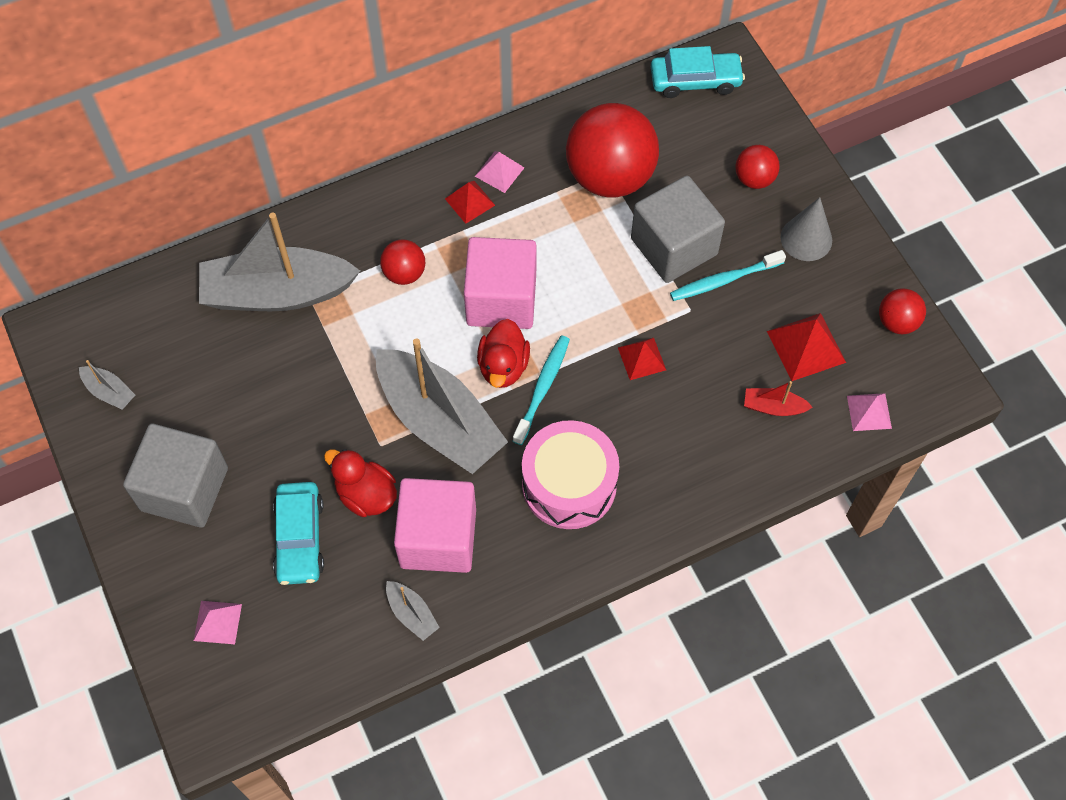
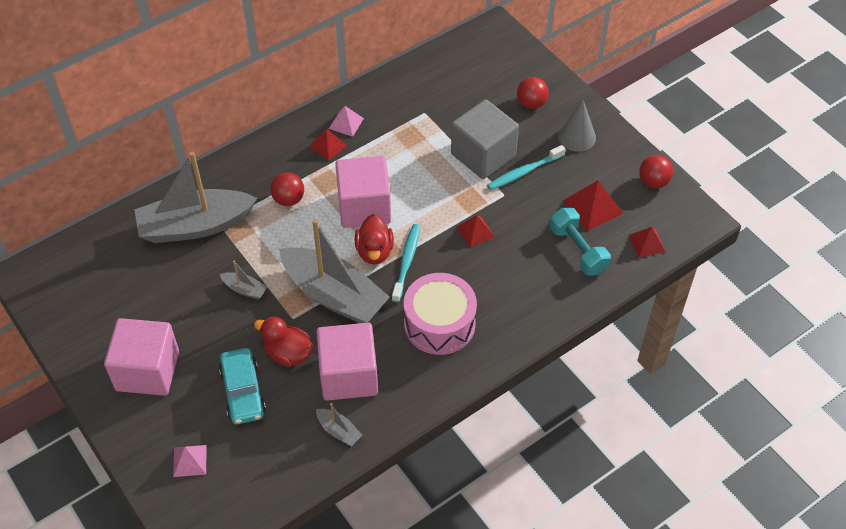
camera: 10 degrees left, 10 degrees down
grey boat [79,360,135,410] -> grey boat moved to [220,261,267,300]
grey cube [123,424,228,528] -> pink cube [104,318,179,396]
red ball [566,103,659,197] -> none
turquoise car [651,46,745,98] -> none
red boat [744,381,812,416] -> turquoise dumbbell [550,207,611,276]
pink pyramid [847,393,892,431] -> red pyramid [629,227,666,258]

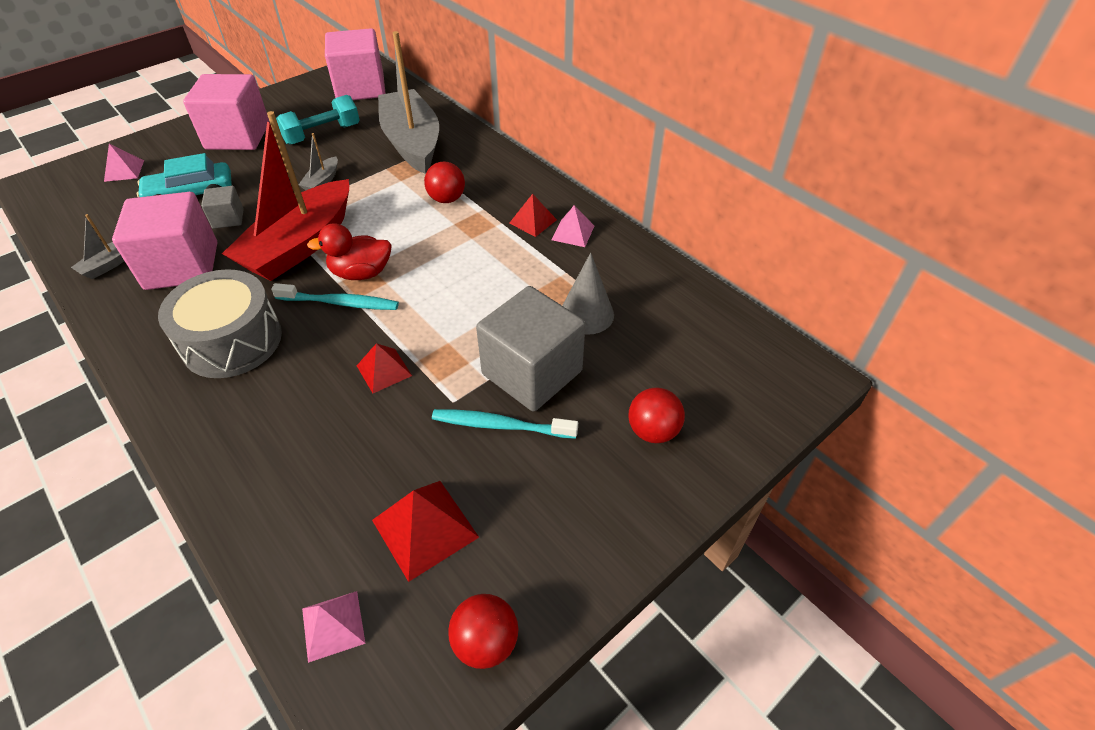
camera: 85 degrees right, 5 degrees down
red duck [254,316,314,367] -> grey cube [201,186,244,229]
grey boat [279,219,390,323] -> red boat [222,111,349,281]
pink cube [335,156,391,228] -> pink cube moved to [325,28,385,100]
pink drum [404,273,477,355] -> grey drum [158,269,282,378]
turquoise toothbrush [487,145,566,190] -> turquoise toothbrush turned 45 degrees counterclockwise [432,409,578,439]
turquoise dumbbell [550,207,611,276] -> turquoise dumbbell moved to [276,95,360,145]
grey cone [558,100,596,152] -> grey cone moved to [562,253,614,335]
red pyramid [629,227,666,258] -> pink pyramid [302,591,366,663]

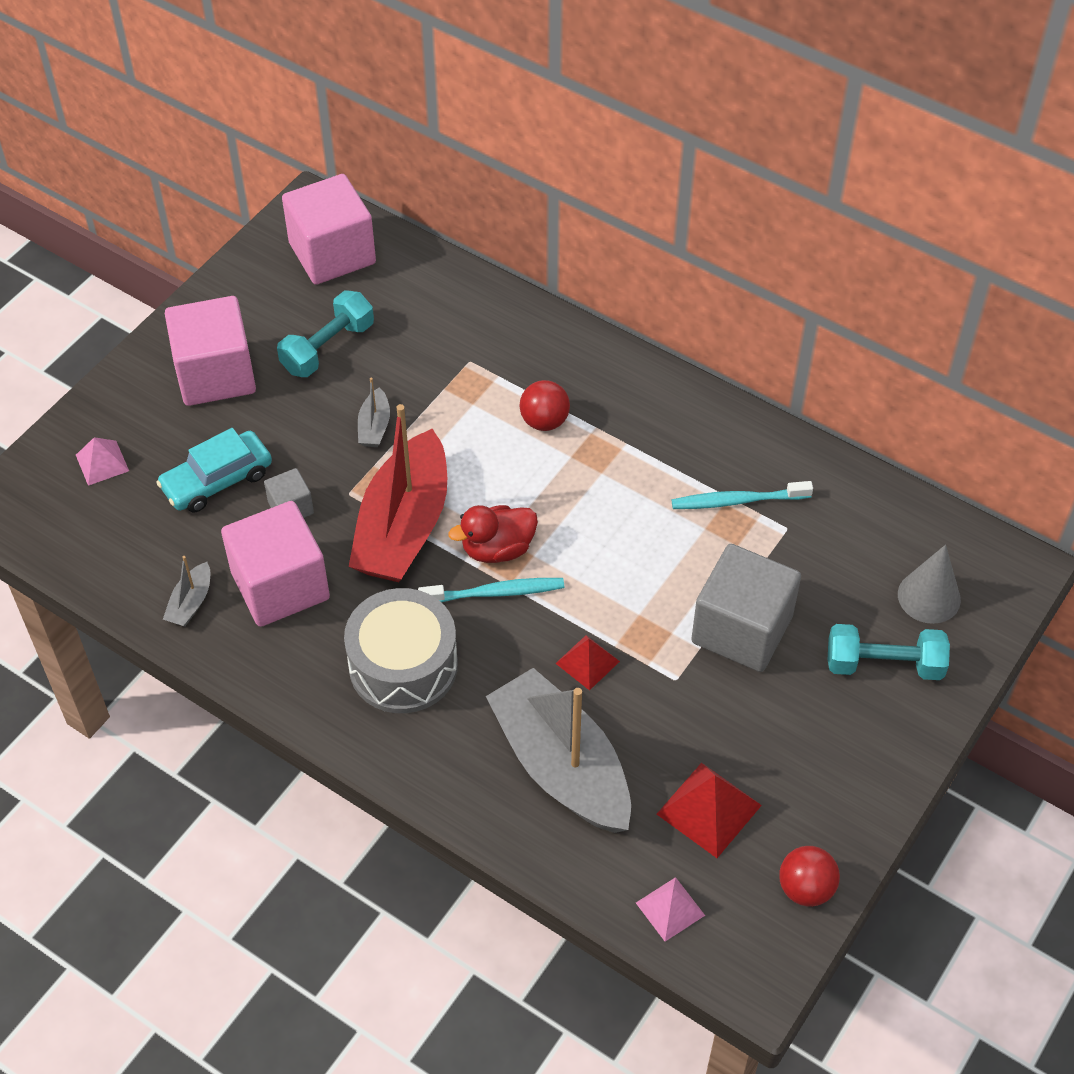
camera: 15 degrees left, 5 degrees up
grey boat [378,31,439,174] -> grey boat moved to [486,668,631,833]
turquoise toothbrush [432,409,578,439] -> turquoise toothbrush moved to [672,481,813,509]
red pyramid [509,194,557,237] -> none
pink pyramid [552,205,594,247] -> none
grey cone [562,253,614,335] -> grey cone moved to [898,545,961,624]
red ball [629,388,685,443] -> turquoise dumbbell [828,624,950,680]

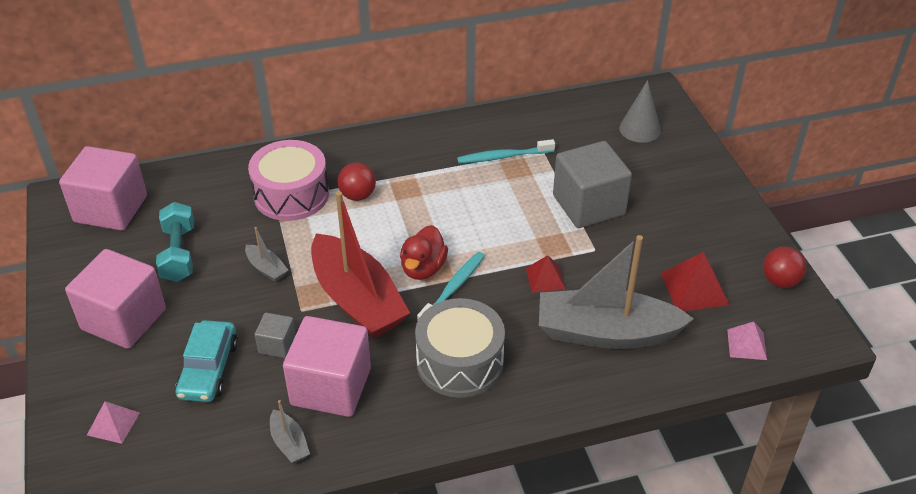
camera: 50 degrees left, 10 degrees down
turquoise toothbrush [672,481,813,509] -> turquoise toothbrush turned 45 degrees clockwise [457,139,555,164]
turquoise dumbbell [828,624,950,680] -> none
none -> pink drum [248,140,329,221]

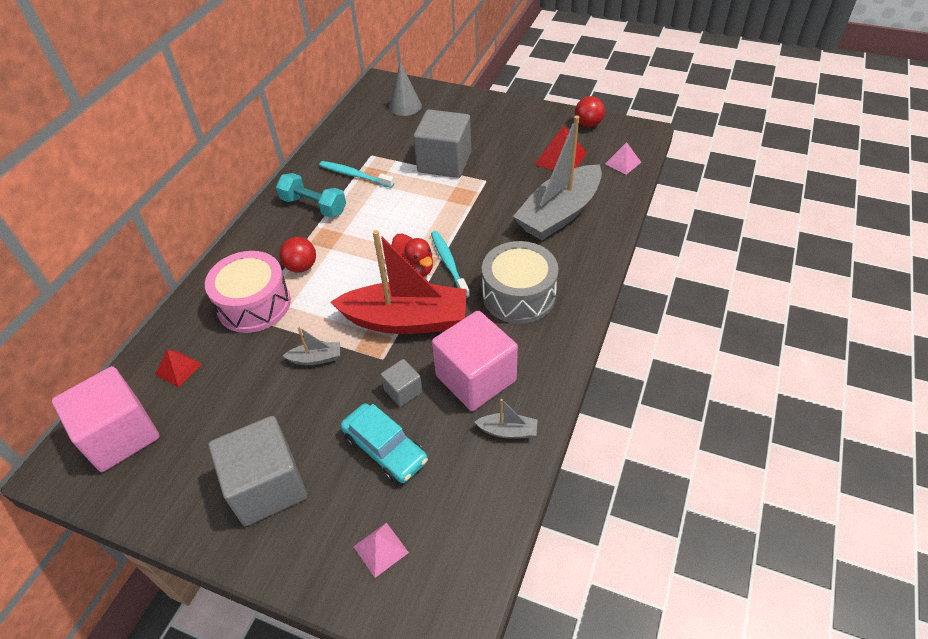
camera: 50 degrees left, 5 degrees up
pink cube [65,249,166,349] -> grey cube [208,416,307,526]
turquoise dumbbell [156,202,194,282] -> turquoise dumbbell moved to [276,173,346,218]
turquoise toothbrush [457,139,555,164] -> turquoise toothbrush turned 90 degrees clockwise [319,161,394,188]
red pyramid [526,255,566,293] -> red pyramid moved to [155,350,202,388]

